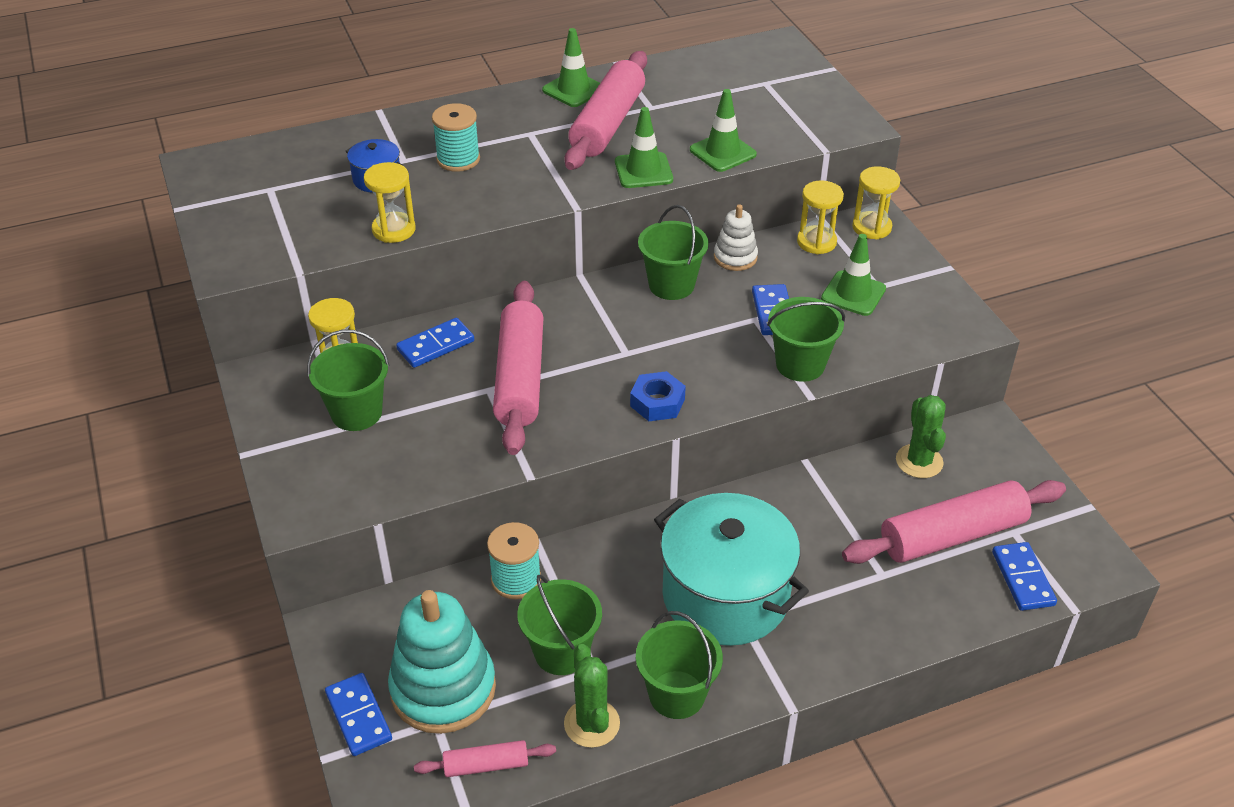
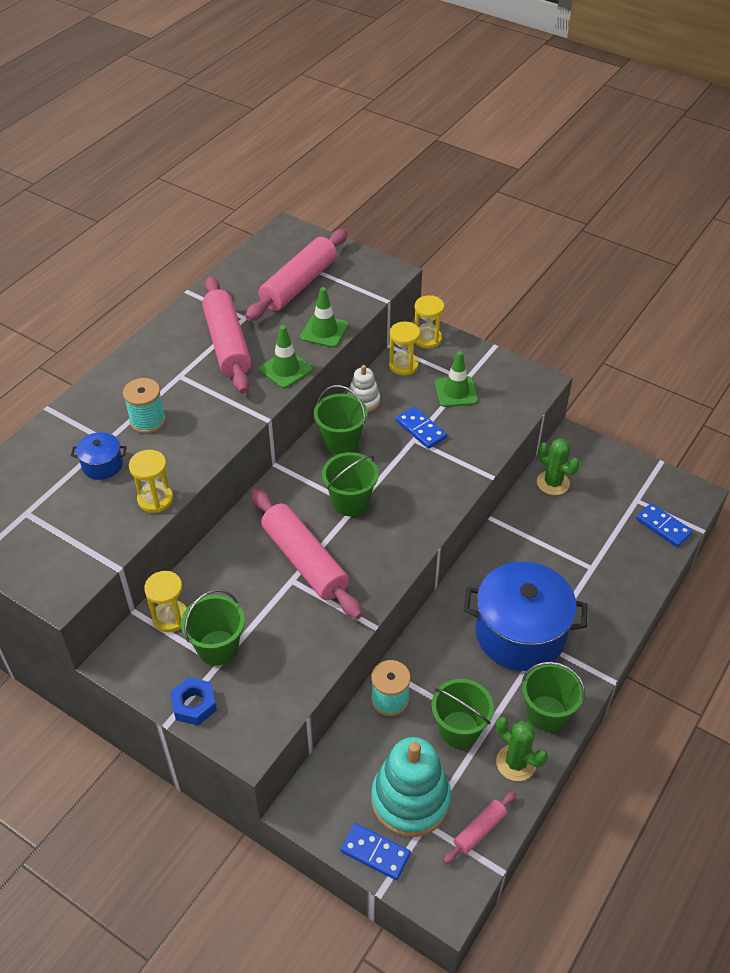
camera: 35 degrees left, 5 degrees up
blue domino [396,318,474,368] -> none
green traffic cone [542,28,600,107] -> none
blue nut [630,371,686,421] -> blue nut moved to [170,677,217,726]
turquoise pot [654,493,809,646] -> blue pot [464,561,588,671]
green bucket [767,297,845,382] -> green bucket moved to [322,452,379,516]
pink rolling pin [842,480,1066,564] -> pink rolling pin moved to [245,229,348,321]

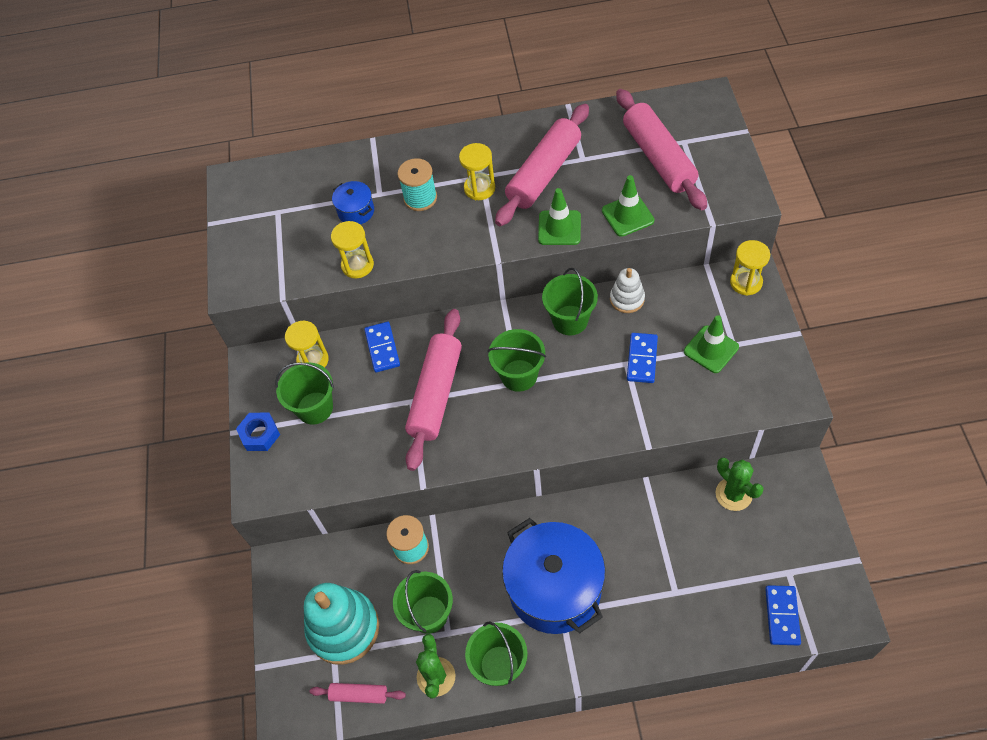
camera: 55 degrees right, 10 degrees up
pink rolling pin [245,229,348,321] -> pink rolling pin turned 75 degrees clockwise [616,89,707,210]
blue domino [340,823,411,880] -> blue domino moved to [364,322,400,372]
yellow hourglass [389,321,420,375] -> yellow hourglass moved to [459,143,495,200]
green cactus [537,438,580,495] -> green cactus turned 45 degrees counterclockwise [716,458,764,511]

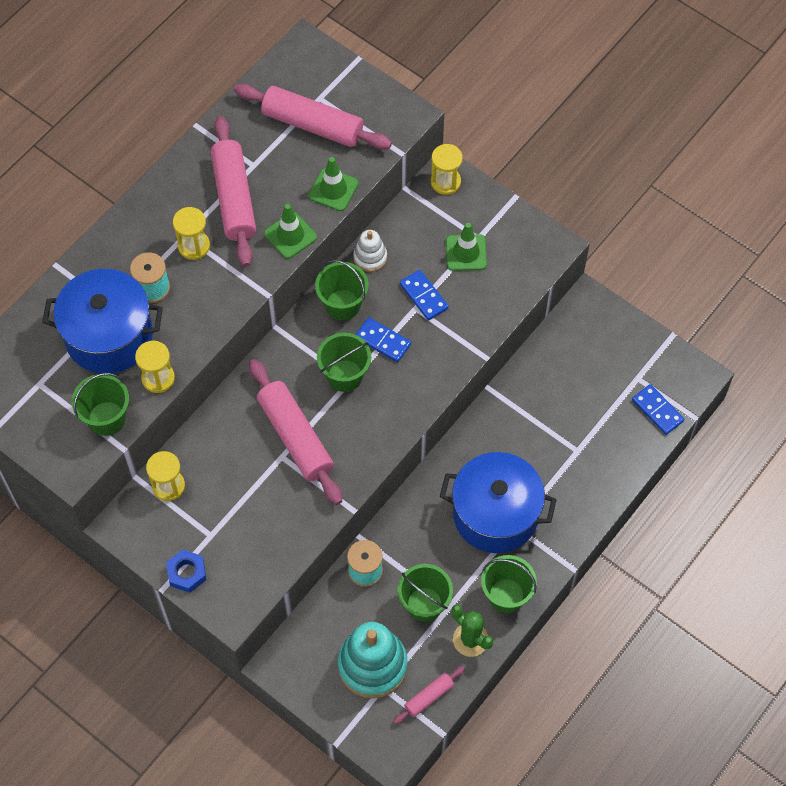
camera: 50 degrees left, 5 degrees up
green bucket [275,362,334,425] -> green bucket moved to [72,373,129,436]
blue pot [332,181,374,225] -> blue pot [42,269,163,373], size x2.28
blue domino [364,322,400,372] -> blue domino moved to [355,317,411,362]
green cactus [716,458,764,511] -> none

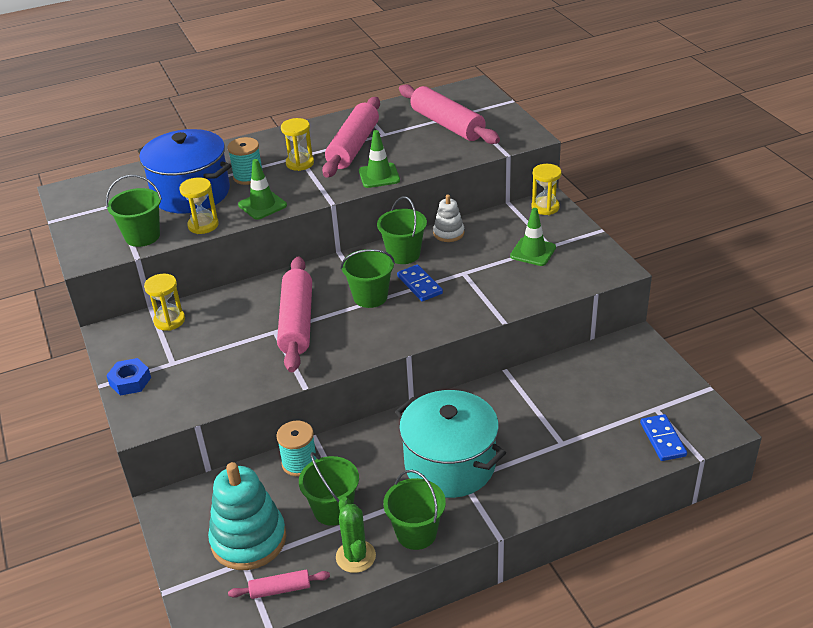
camera: 30 degrees right, 25 degrees down
green traffic cone [308,157,359,211] -> green traffic cone moved to [238,159,287,220]
blue domino [400,270,449,320] -> none
blue pot [440,452,557,553] -> turquoise pot [395,390,506,498]

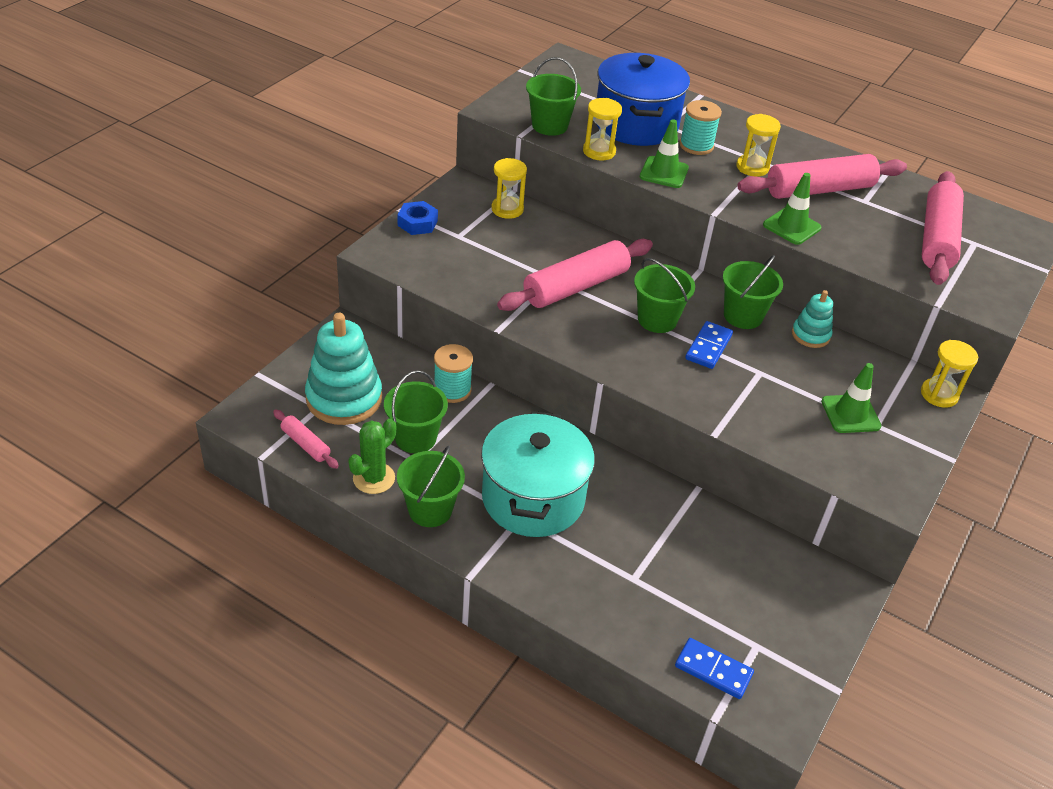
camera: 50 degrees right, 5 degrees up
white stacking toy [433,194,464,242] -> turquoise stacking toy [792,290,833,348]
blue domino [640,414,687,461] -> blue domino turned 75 degrees clockwise [675,638,754,699]

